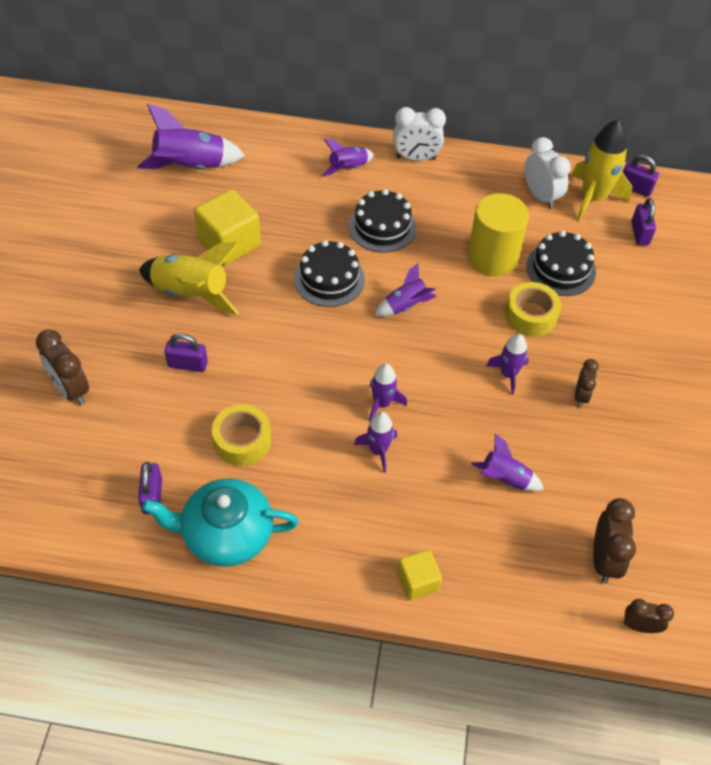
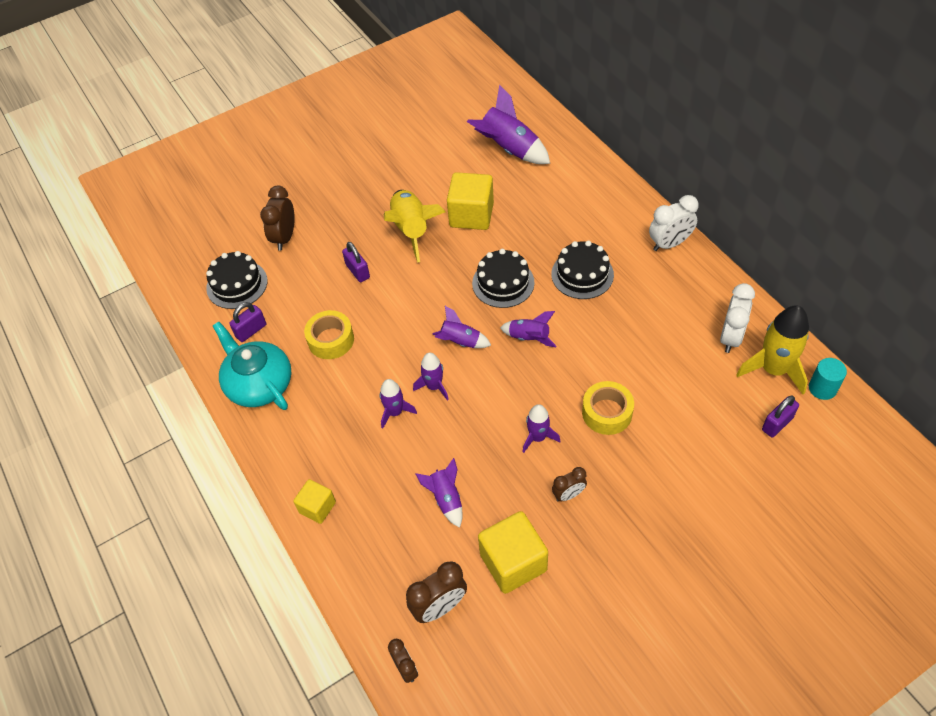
camera: 55 degrees right, 0 degrees up
purple rocket [322,139,374,176] -> purple rocket moved to [432,306,491,348]
white clock [393,107,446,161] -> white clock turned 75 degrees counterclockwise [649,195,699,251]
yellow cylinder [468,193,529,276] -> none
black cake [526,230,596,296] -> black cake moved to [206,251,267,309]
purple padlock [623,155,659,197] -> turquoise cylinder [809,358,847,400]
none -> yellow cube [478,511,548,594]

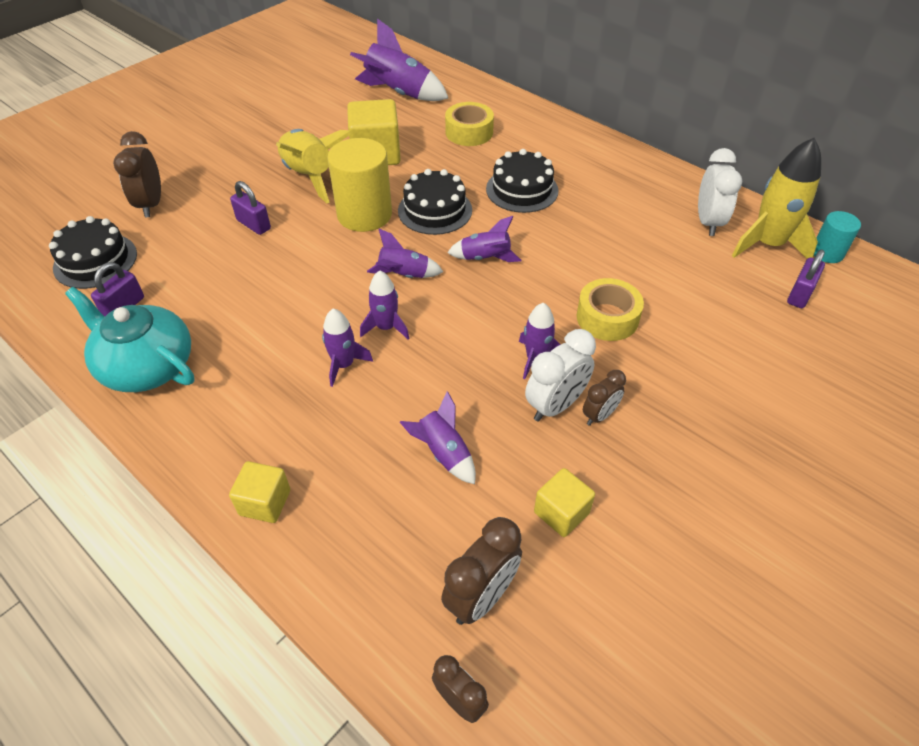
camera: 20 degrees left, 5 degrees down
yellow tape [304,310,354,359] -> yellow tape moved to [445,102,494,146]
yellow cube [478,511,548,594] -> yellow cube [534,468,595,537], size x0.58
white clock [649,195,699,251] -> white clock moved to [525,329,596,422]
none -> yellow cylinder [327,138,392,232]

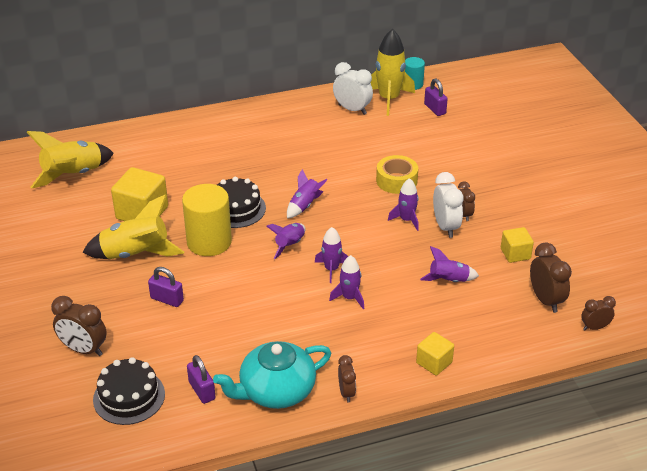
camera: 60 degrees left, 10 degrees down
purple padlock [230,181,271,235] -> purple padlock turned 45 degrees clockwise [148,267,184,307]
purple rocket [350,18,448,101] -> yellow rocket [27,131,114,189]
yellow tape [445,102,494,146] -> none
black cake [486,149,558,213] -> none
none -> brown clock [338,355,356,403]

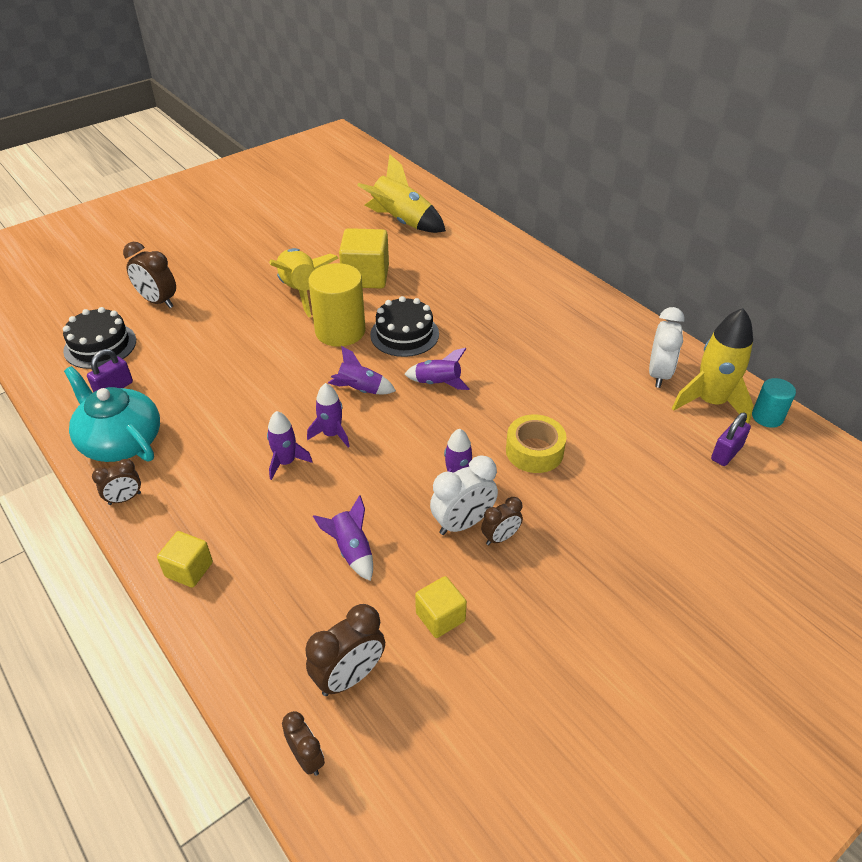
camera: 70 degrees right, 5 degrees up
brown clock [51,296,107,356] -> brown clock turned 60 degrees counterclockwise [123,242,176,308]
purple padlock [148,267,184,307] -> none

